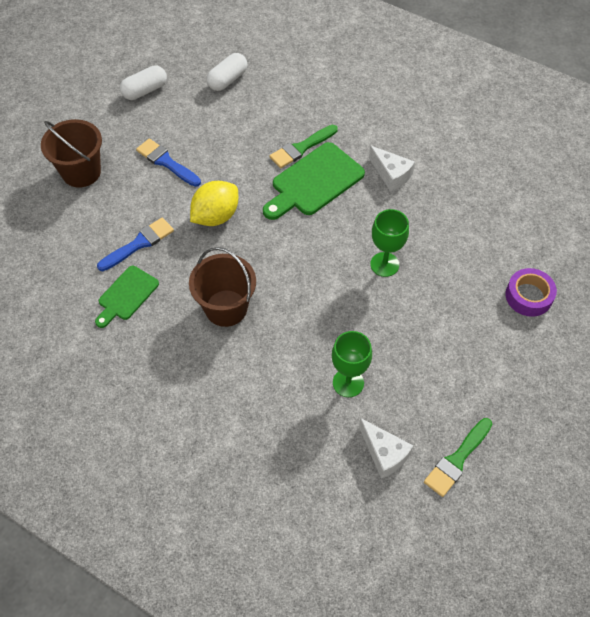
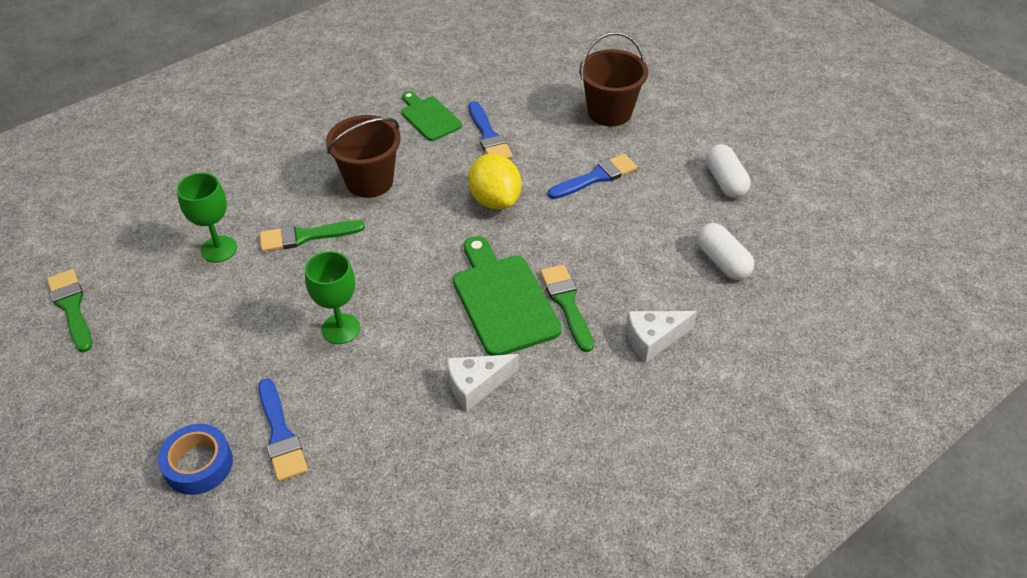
camera: 110 degrees right, 10 degrees down
white cheese [359,418,414,479] -> white cheese moved to [626,311,697,363]
purple tape [505,268,557,317] -> blue tape [158,424,233,495]
none -> blue brush [258,378,308,481]
none -> green brush [260,220,365,252]

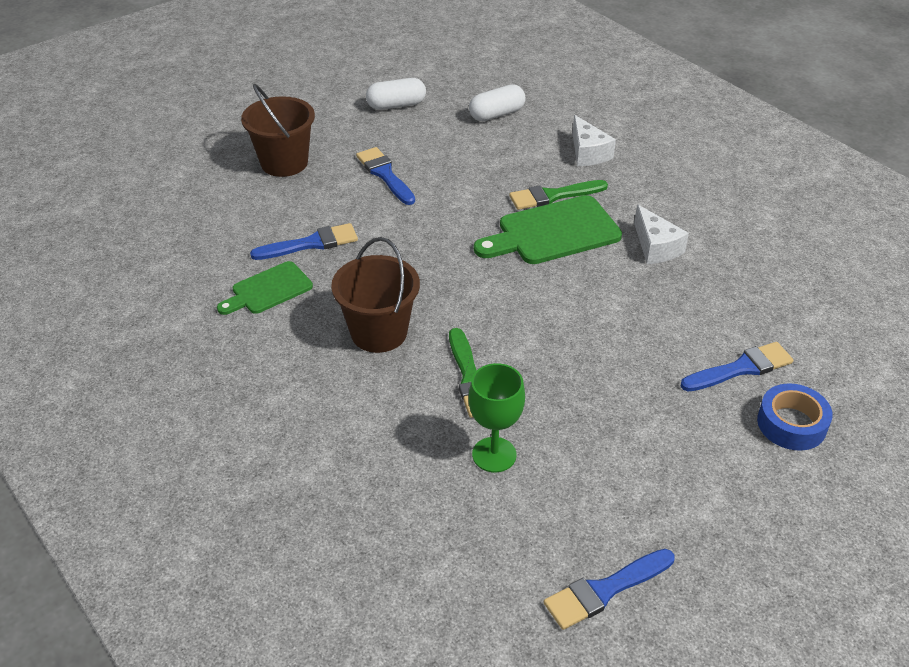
camera: 90 degrees left, 5 degrees down
green brush [47,269,92,352] -> blue brush [544,549,675,630]
green goblet [305,251,360,344] -> none
yellow lemon [468,154,521,210] -> none

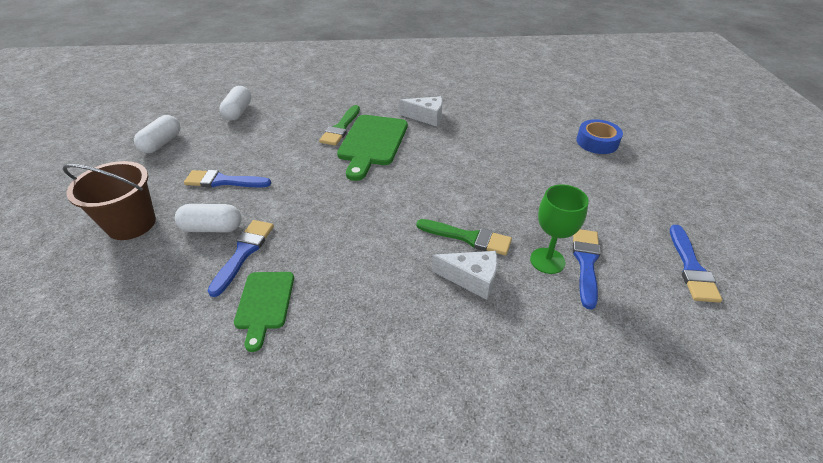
camera: 55 degrees left, 0 degrees up
brown bucket [331,237,420,353] -> none
white cheese [572,115,616,166] -> white cheese moved to [432,251,497,300]
blue brush [681,342,793,391] -> blue brush moved to [573,229,601,310]
none -> white capsule [175,204,241,232]

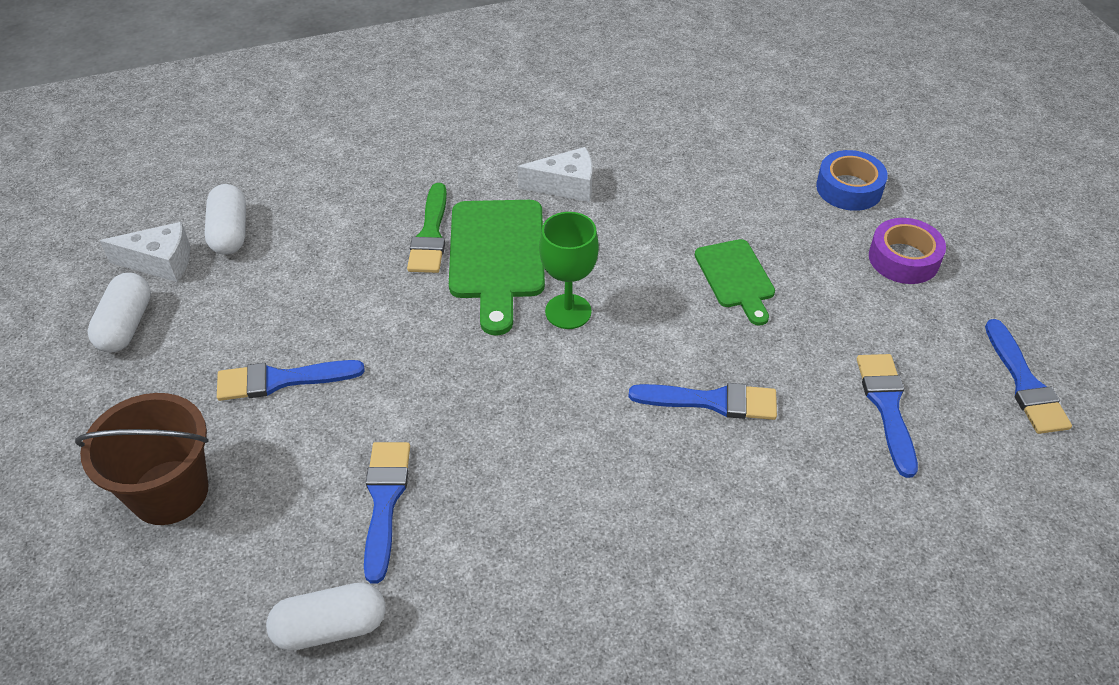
camera: 15 degrees left, 5 degrees up
white capsule [175,204,241,232] -> white capsule moved to [266,583,385,651]
green cutting board [234,272,294,352] -> green cutting board moved to [695,239,775,326]
green brush [416,219,512,256] -> blue brush [628,383,777,420]
white cheese [432,251,497,300] -> white cheese moved to [100,222,190,282]
green goblet [530,184,589,274] -> green goblet moved to [539,212,599,329]
none -> purple tape [869,218,946,284]

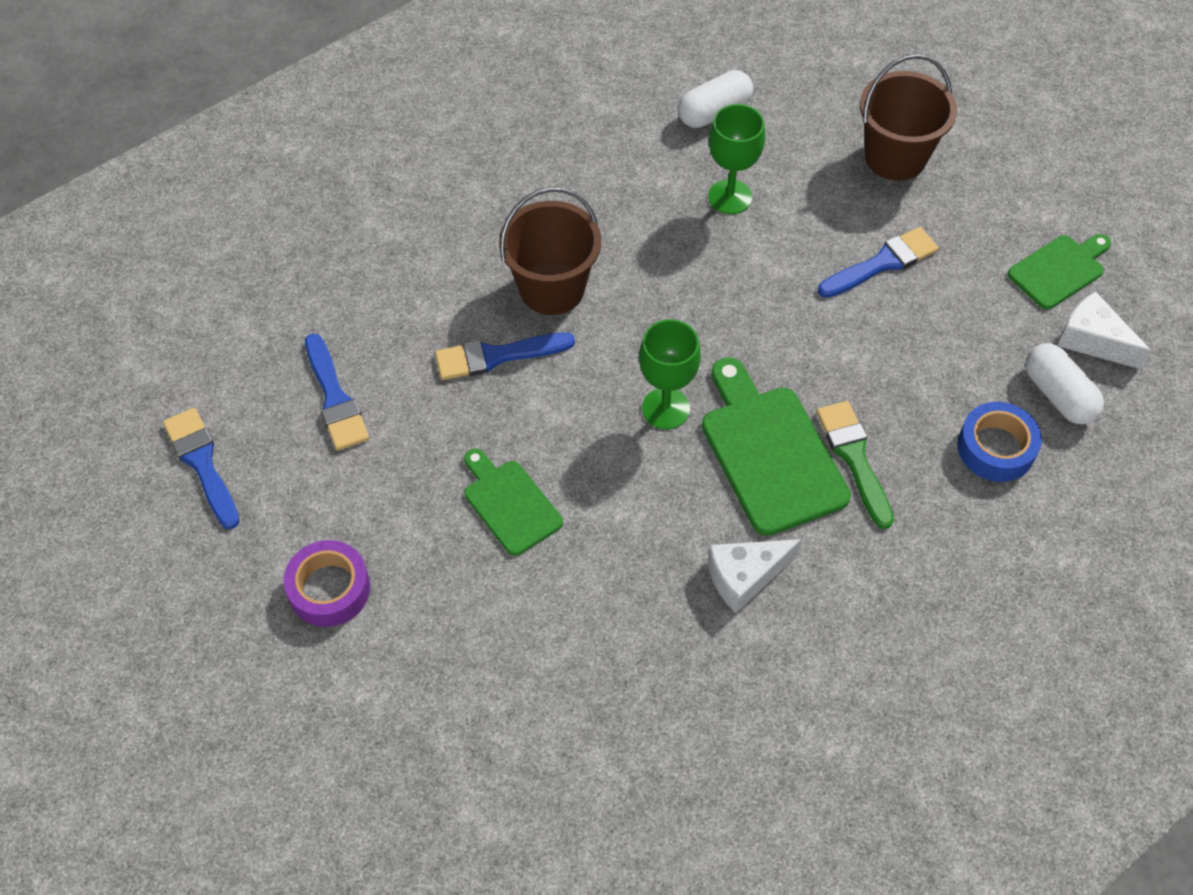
camera: 160 degrees right, 10 degrees up
white capsule [88,273,151,353] -> green cutting board [1008,234,1111,310]
white cheese [100,222,190,282] -> white cheese turned 60 degrees clockwise [1057,291,1151,369]
blue brush [364,442,410,584] -> green goblet [708,104,765,214]
blue tape [816,150,888,211] -> blue tape moved to [957,402,1042,482]
none -> brown bucket [499,187,601,315]

